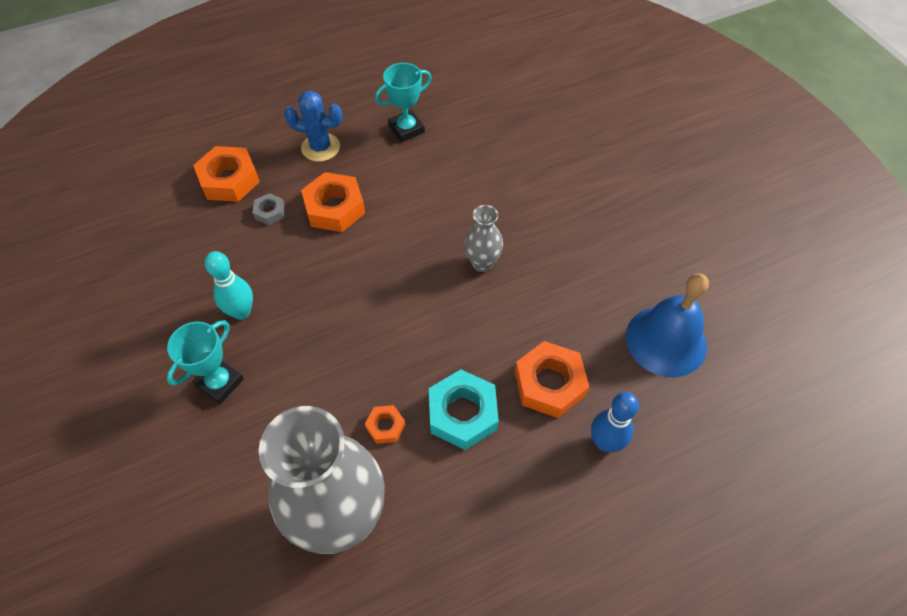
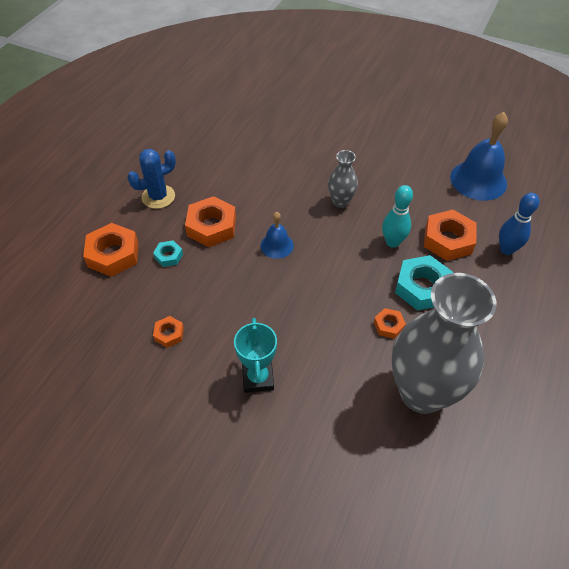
camera: 40 degrees left, 5 degrees down
turquoise bowling pin [205,251,253,320] -> turquoise bowling pin moved to [382,185,413,248]
grey nut [252,193,285,225] -> turquoise nut [153,240,183,267]
turquoise trophy [375,63,432,142] -> none
none -> orange nut [153,316,184,348]
none -> blue bell [260,212,294,259]

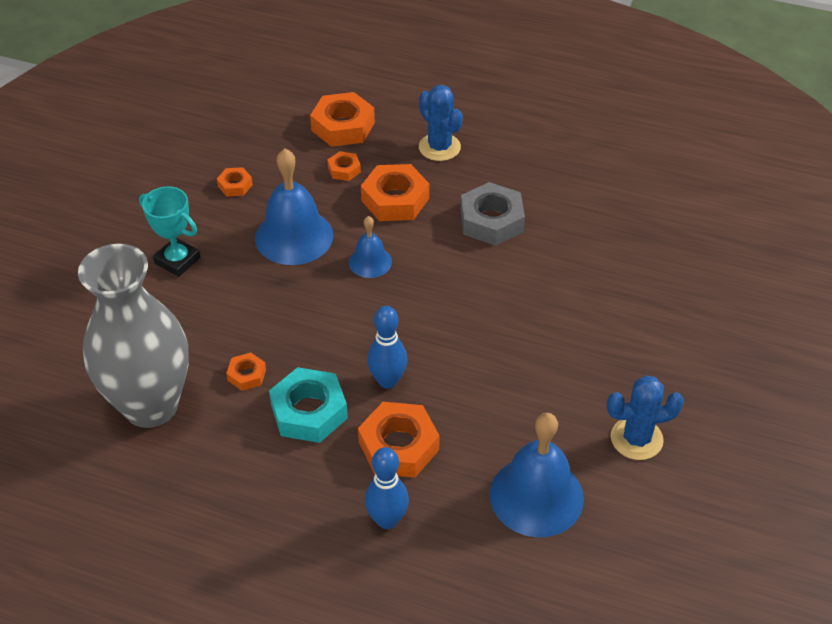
camera: 85 degrees right, 5 degrees down
turquoise nut [153,240,183,267] -> orange nut [328,151,361,181]
turquoise trophy [234,318,277,393] -> turquoise trophy turned 45 degrees clockwise [139,187,200,277]
grey vase [328,150,358,208] -> none
turquoise bowling pin [382,185,413,248] -> blue bowling pin [367,306,408,389]
none -> blue bell [255,148,334,265]
none -> grey nut [460,182,525,246]
none -> blue cactus [607,375,684,460]

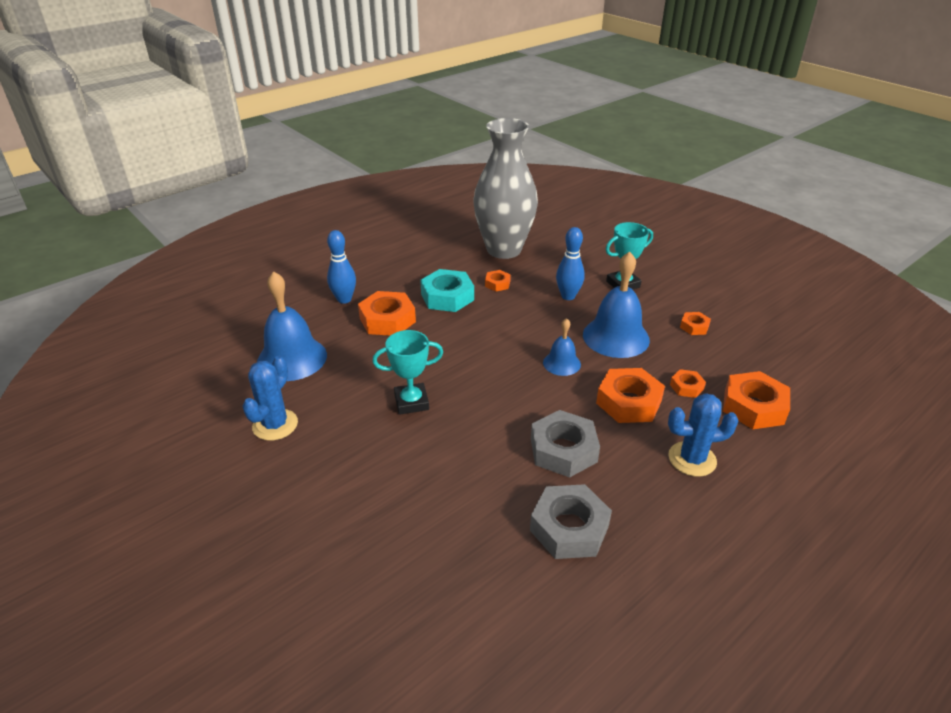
camera: 120 degrees right, 10 degrees down
blue bowling pin [367,306,408,389] -> blue bowling pin moved to [556,227,585,300]
none -> turquoise trophy [372,330,443,415]
none -> grey nut [530,484,612,559]

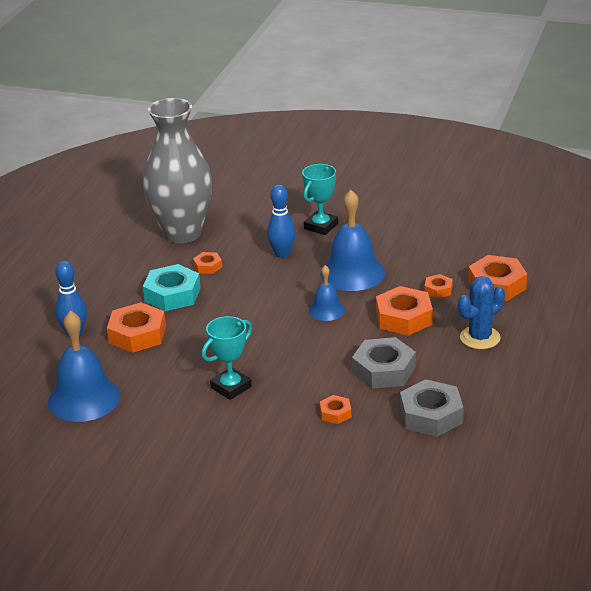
camera: 30 degrees left, 5 degrees down
blue cactus [242,356,298,441] -> none
orange nut [680,312,711,335] -> orange nut moved to [320,395,351,424]

